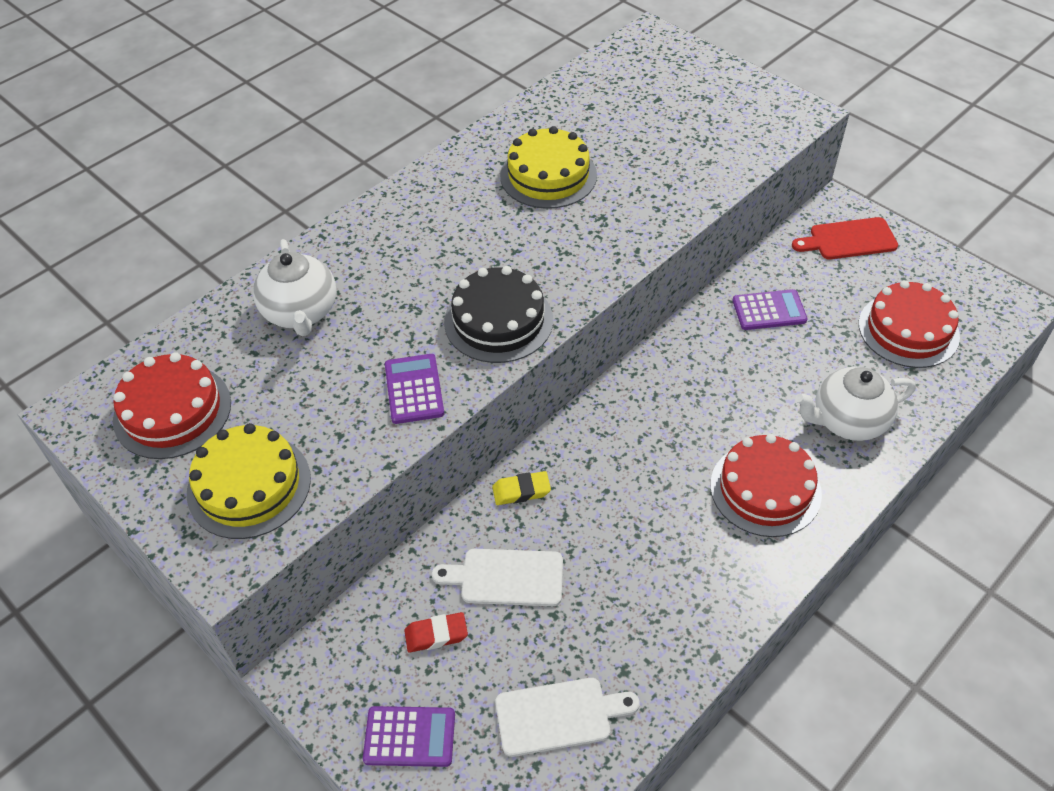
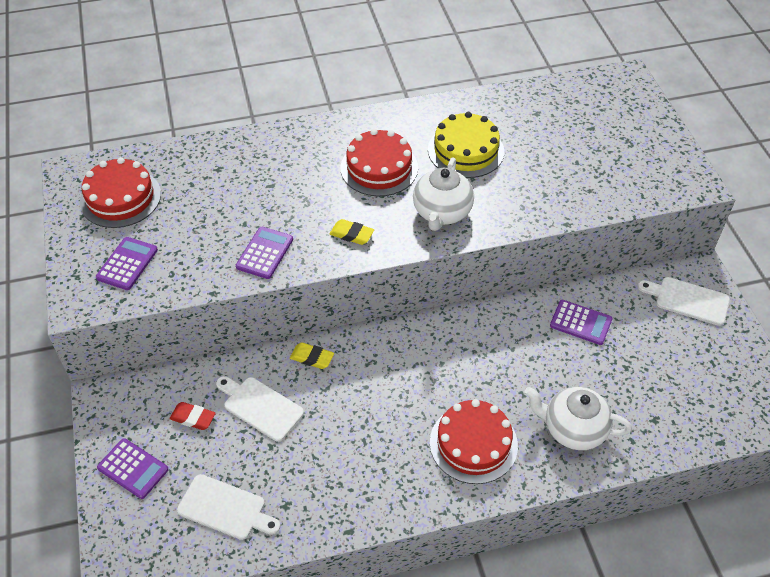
camera: 30 degrees right, 0 degrees up
yellow cake [187,423,311,539] -> purple calculator [96,237,158,290]
white teapot [253,239,336,336] -> white teapot moved to [413,157,474,231]
black cake [444,266,553,363] -> yellow eraser [330,219,374,245]
red cutting board [792,217,898,259] -> white cutting board [638,277,730,326]
red cake [859,280,960,368] -> red cake moved to [340,129,418,196]

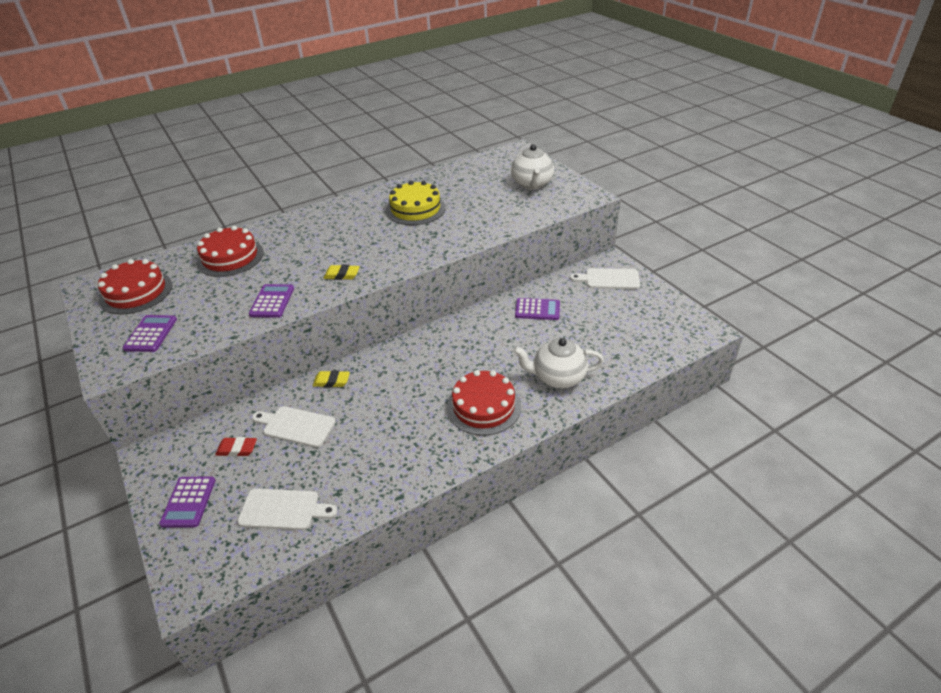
camera: 15 degrees left, 10 degrees down
purple calculator [97,438,169,499] -> purple calculator turned 75 degrees clockwise [159,476,215,528]
red cake [340,129,418,196] -> red cake moved to [196,226,264,277]
white teapot [413,157,474,231] -> white teapot moved to [511,144,554,190]

